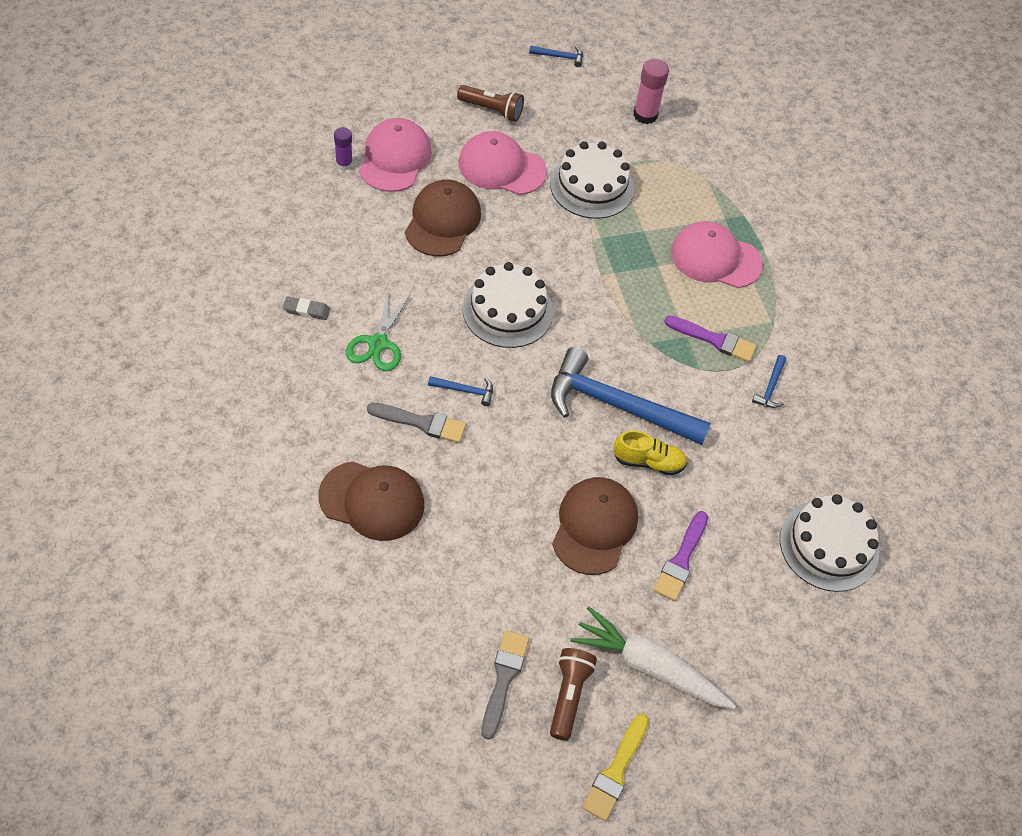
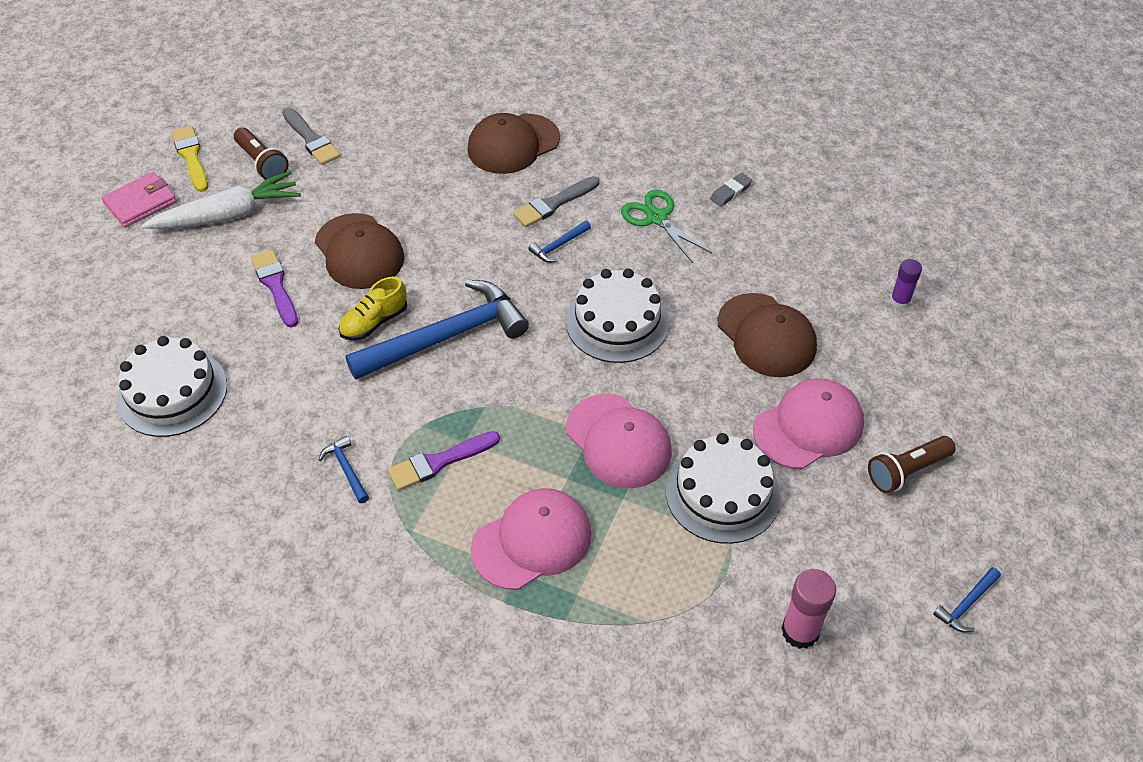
camera: 135 degrees right, 5 degrees down
pink cap [359,118,432,192] -> pink cap moved to [566,394,672,488]
none -> pink wallet [101,172,177,228]

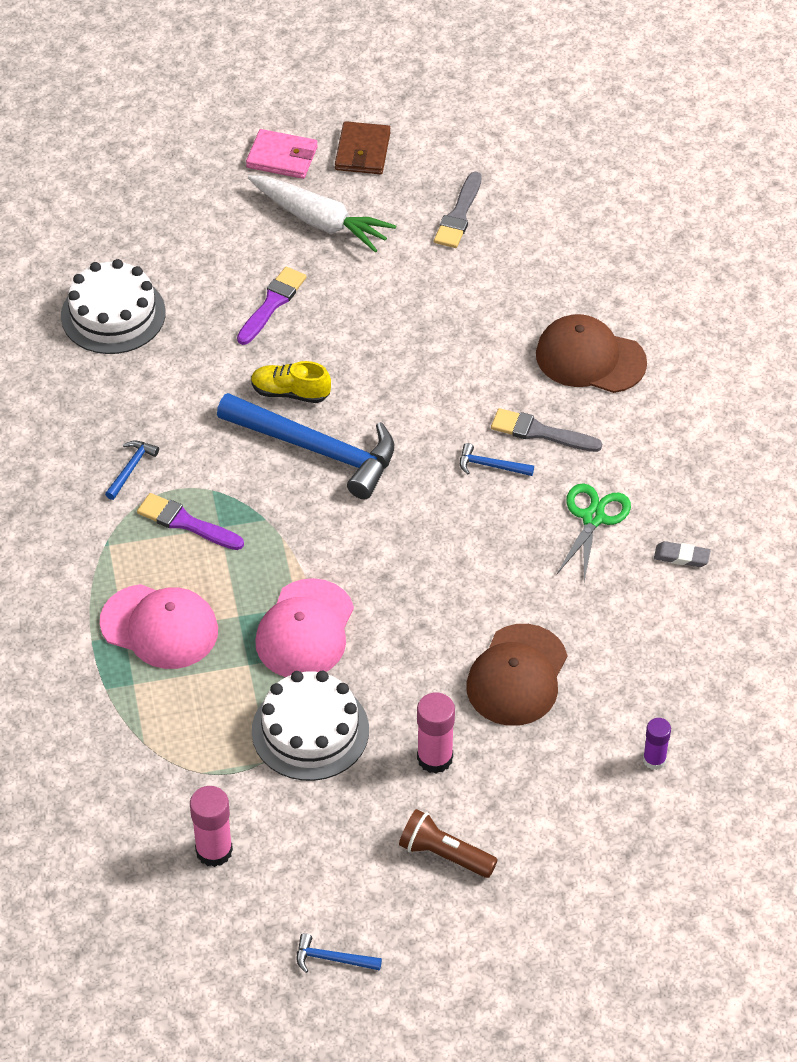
camera: 55 degrees right, 0 degrees up
yellow brush [171,125,208,192] -> brown wallet [335,121,391,174]
brown flashlight [234,127,289,180] -> none
brown cap [315,213,404,289] -> none
white cake [566,269,669,363] -> none
pink cap [753,378,864,469] -> pink glue stick [417,692,455,774]

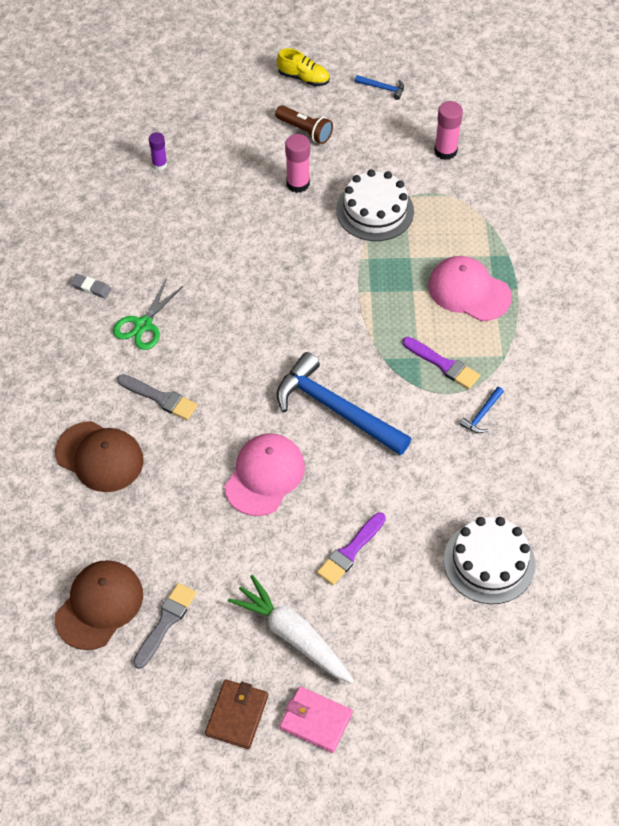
camera: 170 degrees left, 5 degrees up
yellow shoe [251,361,331,403] -> yellow shoe moved to [277,48,330,86]
pink cap [255,578,354,677] -> pink cap moved to [224,433,305,516]
blue hammer [460,443,534,476] -> none
brown cap [466,624,567,726] -> brown cap moved to [55,560,143,650]

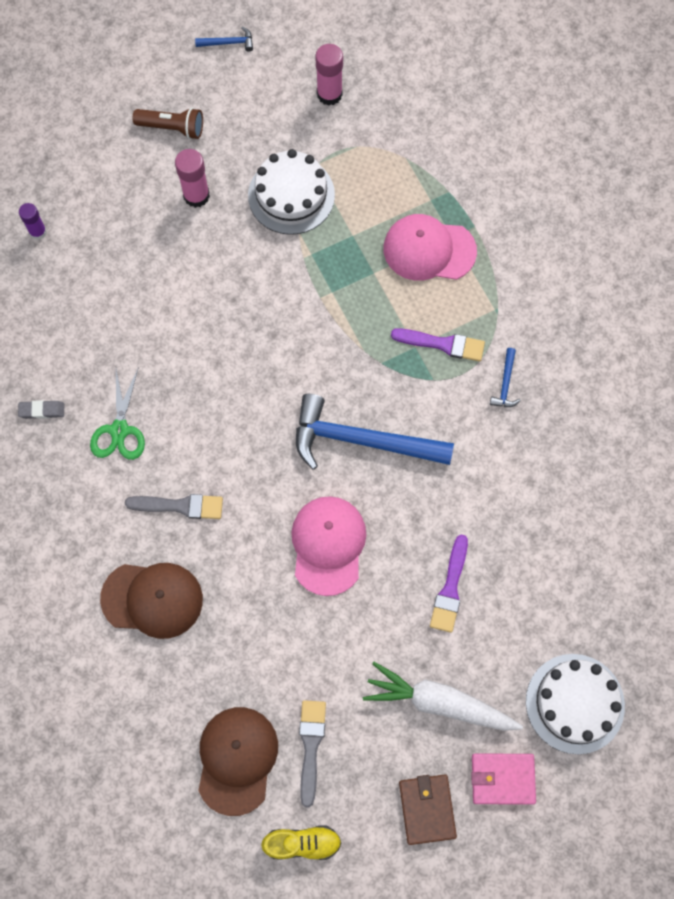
camera: 25 degrees left, 15 degrees up
yellow shoe [277,48,330,86] -> yellow shoe moved to [261,826,341,860]
white cake [444,517,535,604] -> white cake moved to [526,654,625,754]

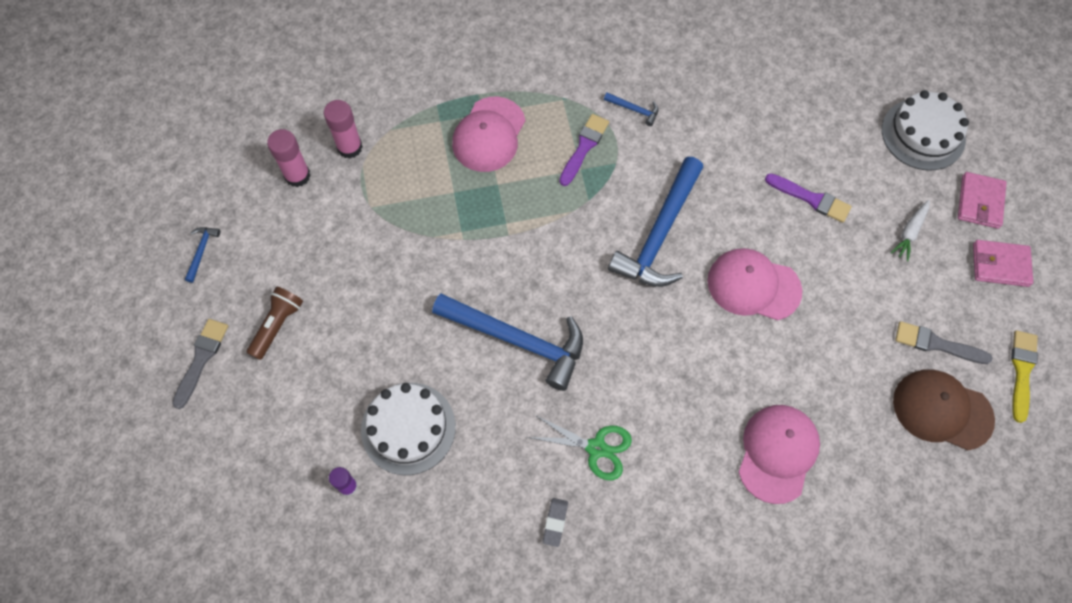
camera: 75 degrees left, 5 degrees down
brown cap [100,563,203,639] -> pink cap [738,405,820,504]
grey brush [125,494,223,519] -> grey brush moved to [172,319,228,409]
pink glue stick [175,149,210,208] -> pink glue stick moved to [324,100,363,159]
white cake [248,149,335,235] -> white cake moved to [361,383,456,475]
yellow shoe [261,826,341,860] -> yellow brush [1011,330,1038,423]
white carrot [363,662,523,731] -> white carrot [891,200,930,262], size x0.54
brown wallet [399,774,457,845] -> pink wallet [973,240,1033,287]
none -> blue hammer [432,293,583,391]

